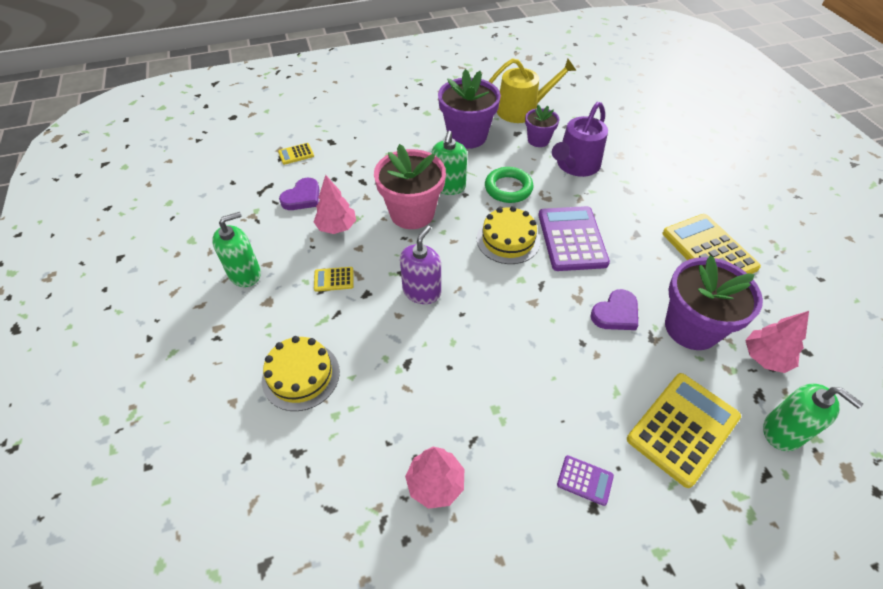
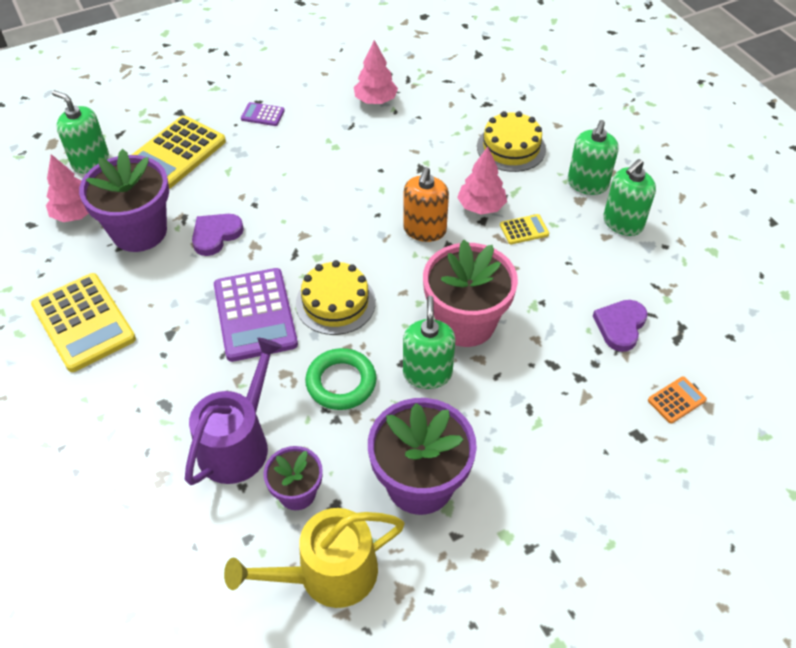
camera: 170 degrees right, 0 degrees up
yellow calculator [278,143,314,165] -> orange calculator [648,376,707,424]
pink tree [313,175,356,234] -> pink tree moved to [457,147,507,214]
purple soap dispenser [400,225,441,304] -> orange soap dispenser [403,167,449,242]
none -> green soap dispenser [567,120,619,195]

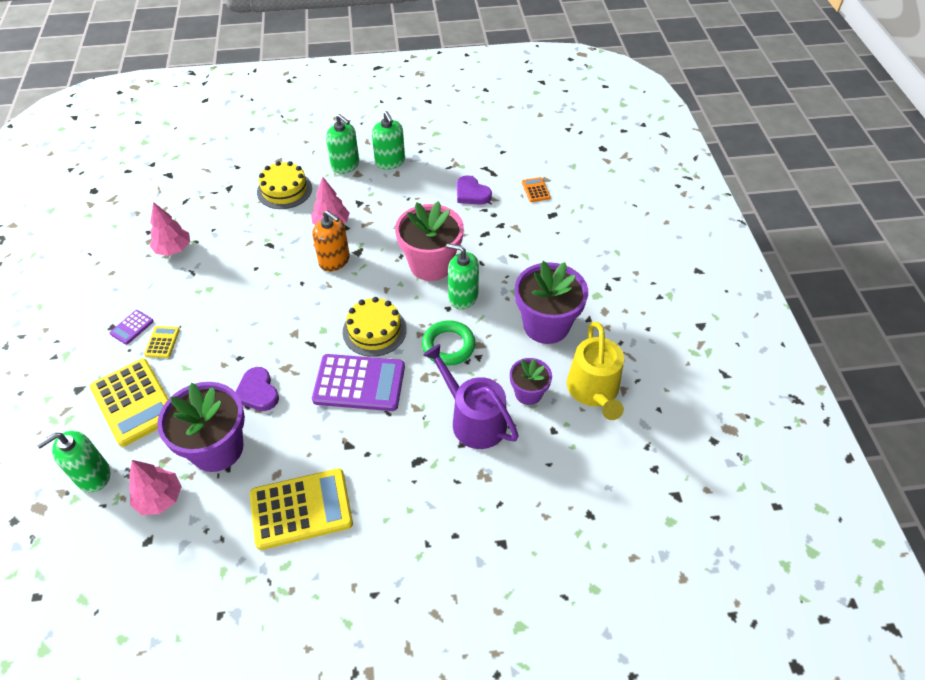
camera: 70 degrees left, 0 degrees up
yellow calculator [500,214,549,244] -> yellow calculator moved to [144,326,180,358]

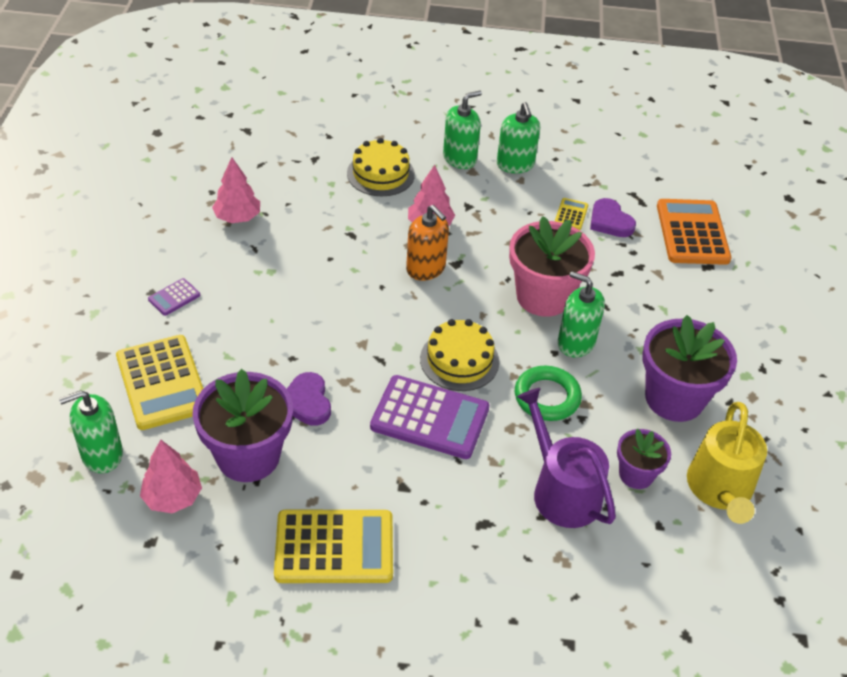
camera: 10 degrees right, 5 degrees down
yellow calculator [144,326,180,358] -> yellow calculator moved to [555,198,589,230]
green soap dispenser [326,114,359,174] -> green soap dispenser turned 90 degrees counterclockwise [443,90,482,169]
orange calculator [522,177,551,202] -> orange calculator [657,199,731,265], size x2.20

